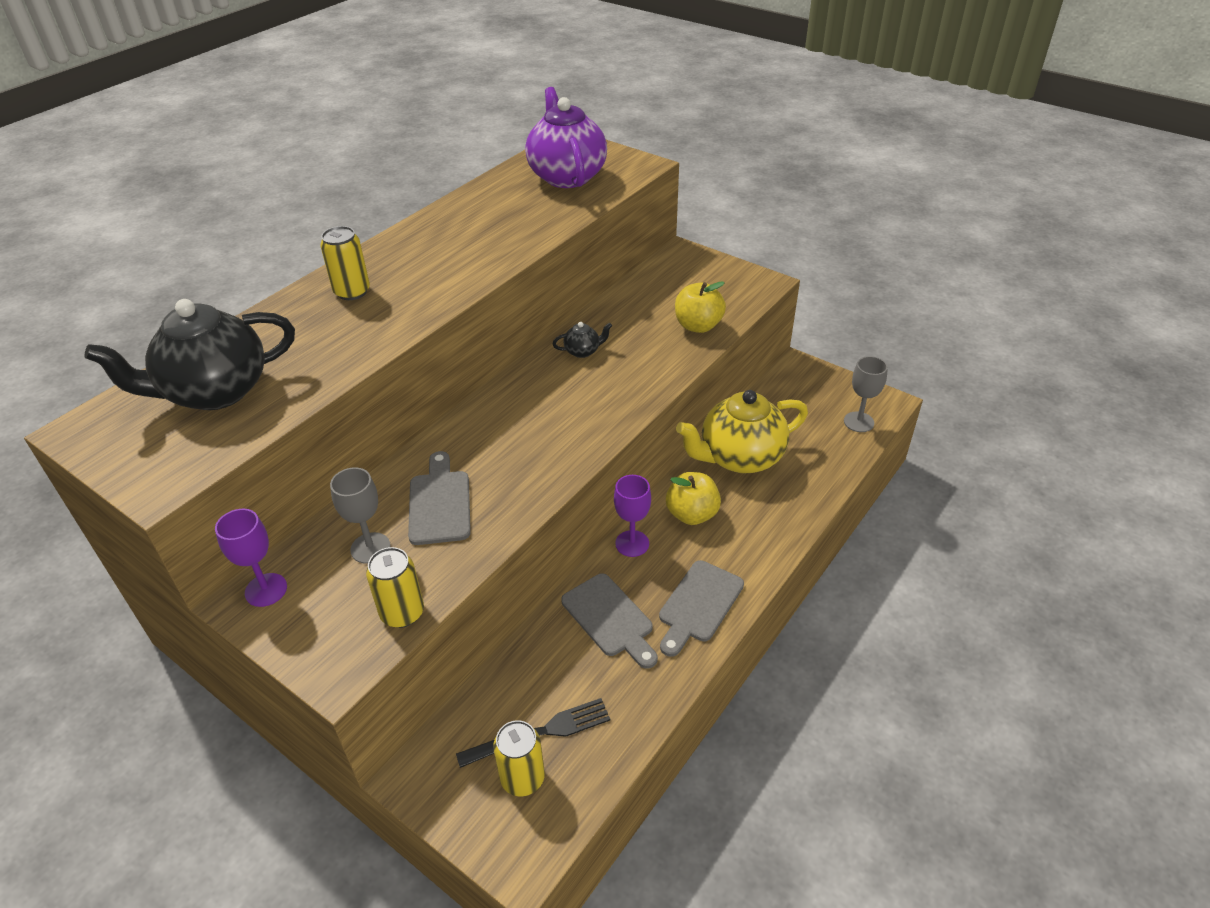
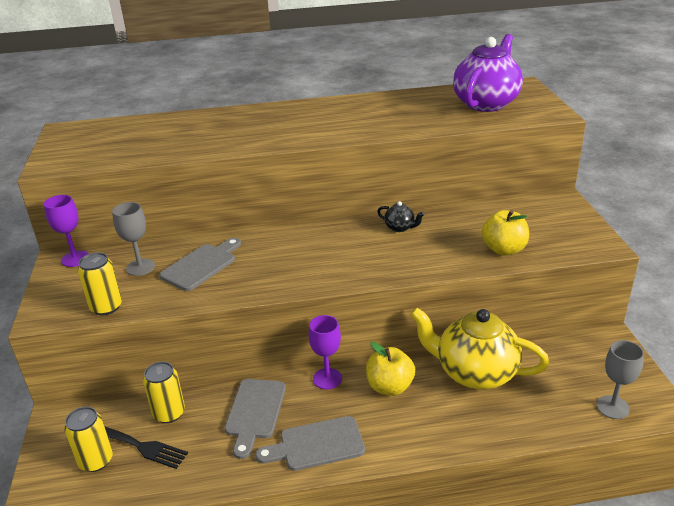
camera: 45 degrees right, 10 degrees down
black teapot [84,299,295,410] -> none
yellow can [320,226,370,300] -> yellow can moved to [143,362,185,423]

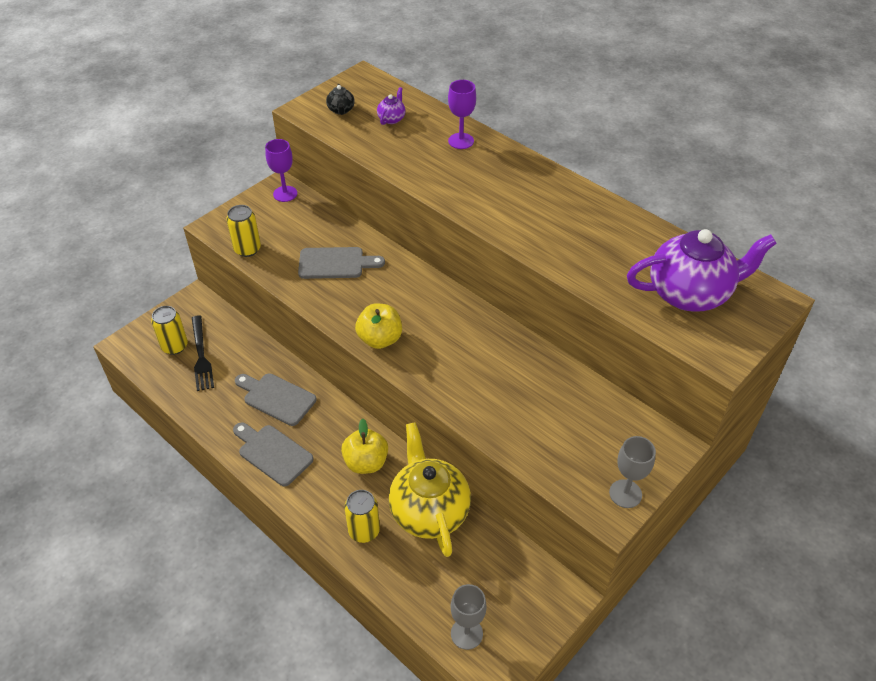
camera: 50 degrees right, 15 degrees up
grey goblet [112,202,155,276] -> grey goblet moved to [609,436,656,508]
yellow can [143,362,185,423] -> yellow can moved to [344,490,380,543]
grey cutting board [224,379,286,459] -> grey cutting board turned 60 degrees clockwise [235,373,316,426]
purple goblet [309,315,342,390] -> purple goblet moved to [448,80,476,149]
black teapot [377,201,425,232] -> black teapot moved to [326,84,355,115]
yellow apple [482,210,529,256] -> yellow apple moved to [355,303,402,349]
none -> purple teapot [377,87,406,125]

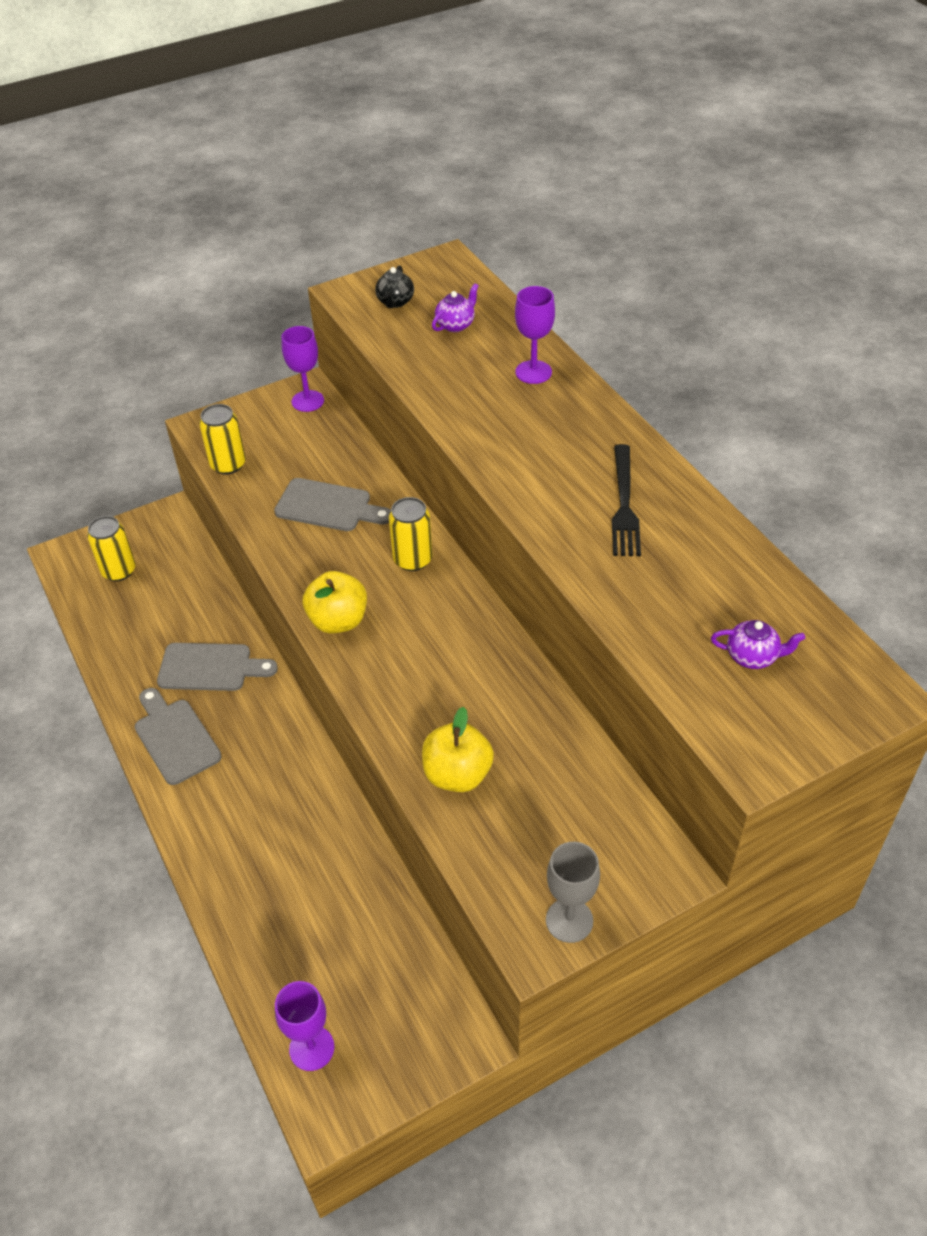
camera: 20 degrees right, 0 degrees up
black fork [192,315,214,391] -> black fork moved to [612,444,641,556]
grey cutting board [235,373,316,426] -> grey cutting board turned 135 degrees clockwise [157,643,278,691]
yellow apple [341,419,388,474] -> yellow apple moved to [422,707,494,792]
yellow can [344,490,380,543] -> yellow can moved to [389,497,432,571]
yellow teapot [389,422,471,557] -> none
grey goblet [450,584,487,650] -> purple goblet [275,981,335,1071]
purple teapot [627,229,777,312] -> purple teapot [711,620,805,669], size x0.41

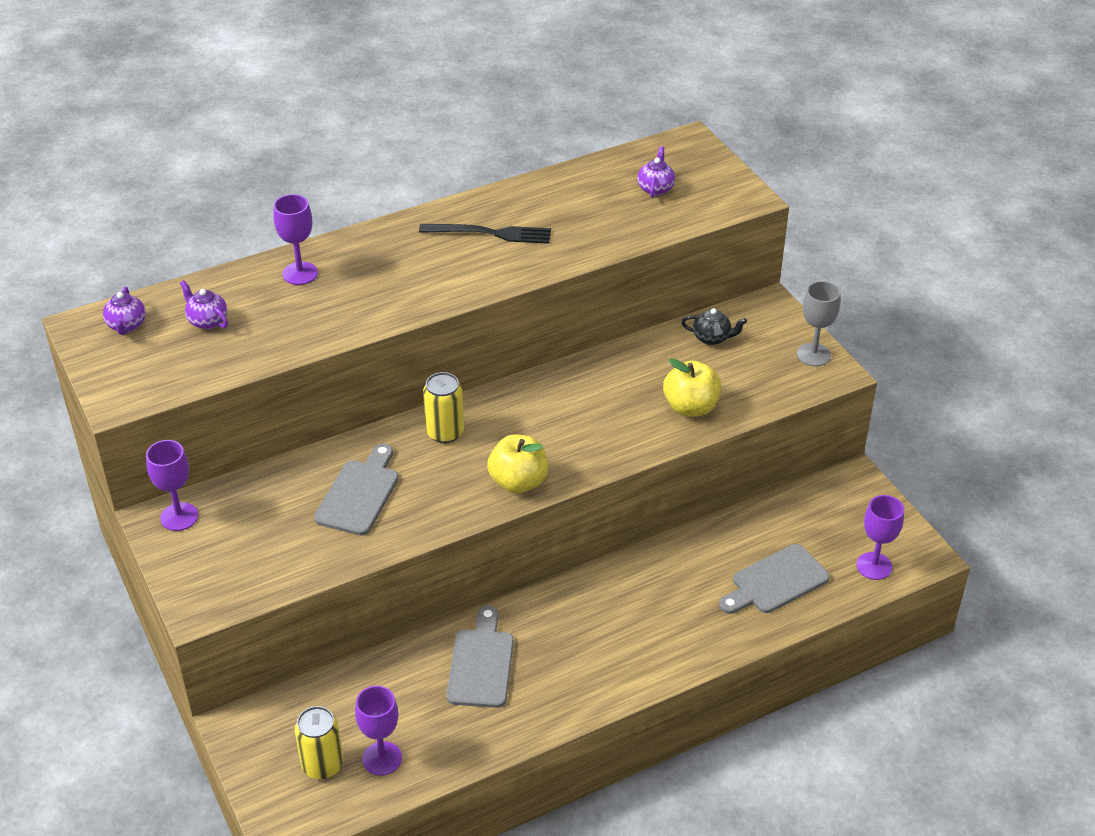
camera: 90 degrees left, 5 degrees down
grey cutting board [135,688,222,785] -> grey cutting board moved to [719,544,830,614]
yellow can [199,404,246,475] -> none
black teapot [375,265,414,308] -> black teapot moved to [681,308,747,345]
none -> purple teapot [103,287,146,335]
none -> purple goblet [355,686,402,776]

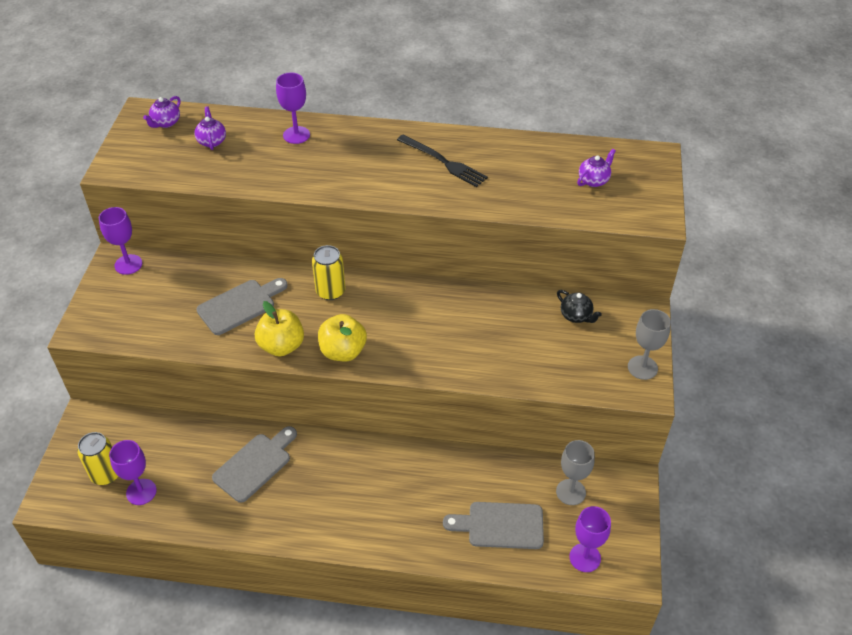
camera: 35 degrees right, 5 degrees up
yellow apple [663,358,721,417] -> yellow apple moved to [255,301,304,356]
none -> grey goblet [556,440,595,505]

